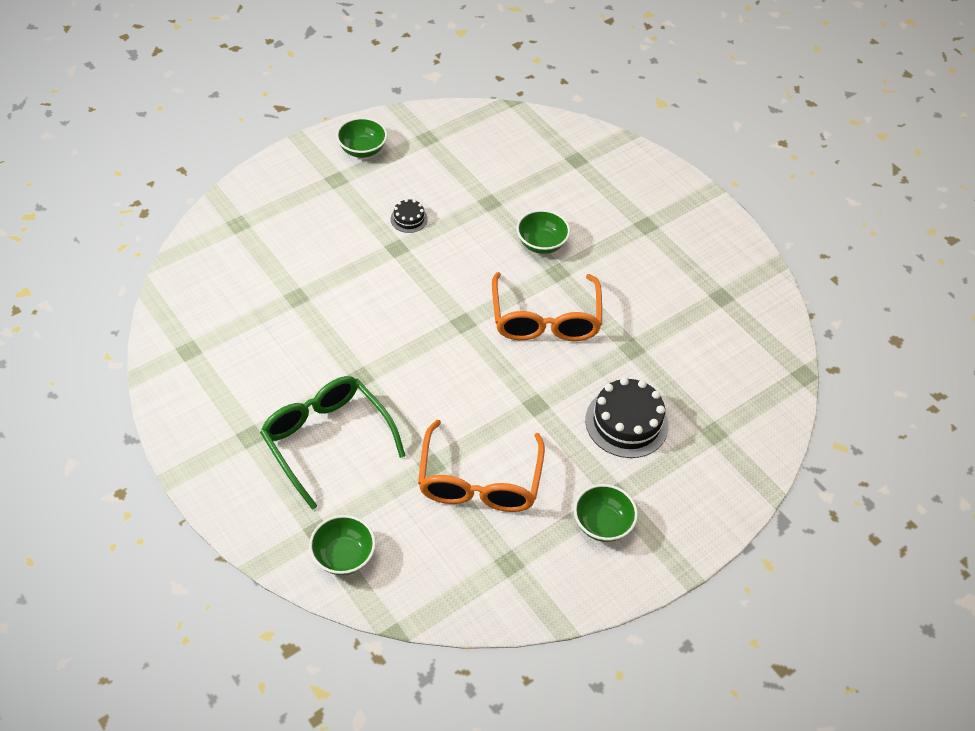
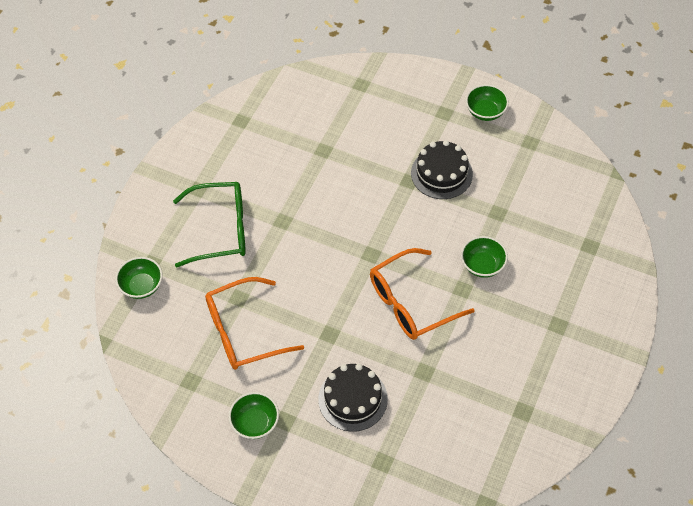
camera: 65 degrees right, 5 degrees up
green glasses [260,376,406,510] -> green glasses turned 60 degrees clockwise [173,182,246,267]
black cake [391,199,428,233] -> black cake [411,140,473,199], size x2.00

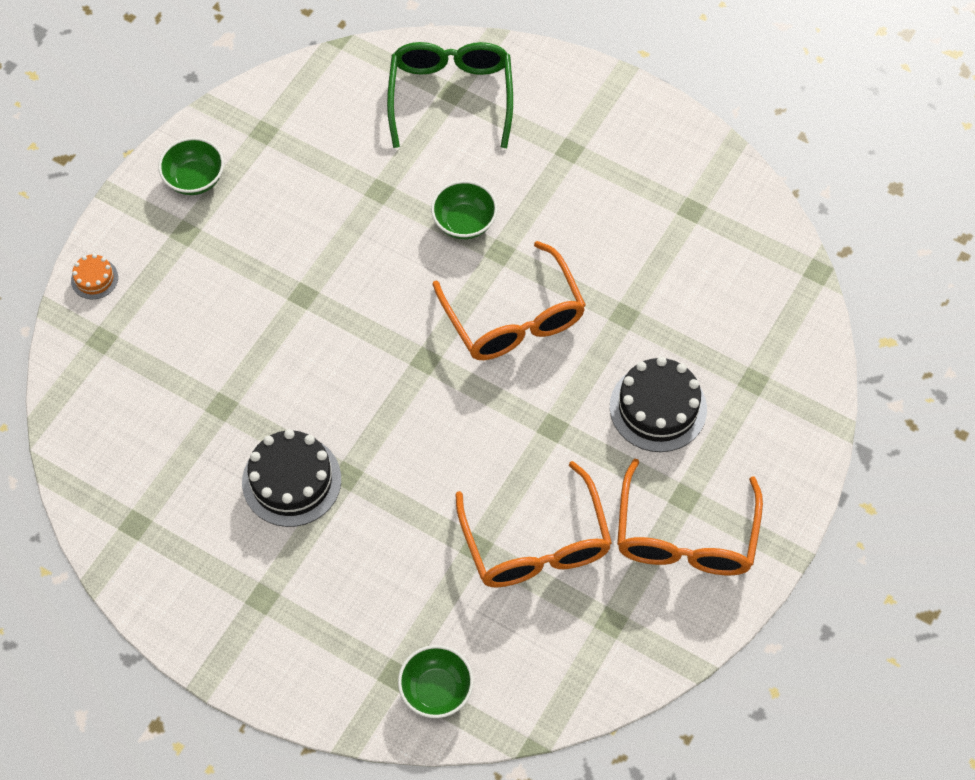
camera: 85 degrees left, 5 degrees up
green glasses [173,182,246,267] -> green glasses moved to [387,42,513,148]
green bowl [228,392,279,439] -> orange glasses [617,459,763,575]
black cake [411,140,473,199] -> black cake moved to [242,429,341,527]
none -> orange cake [71,254,118,299]

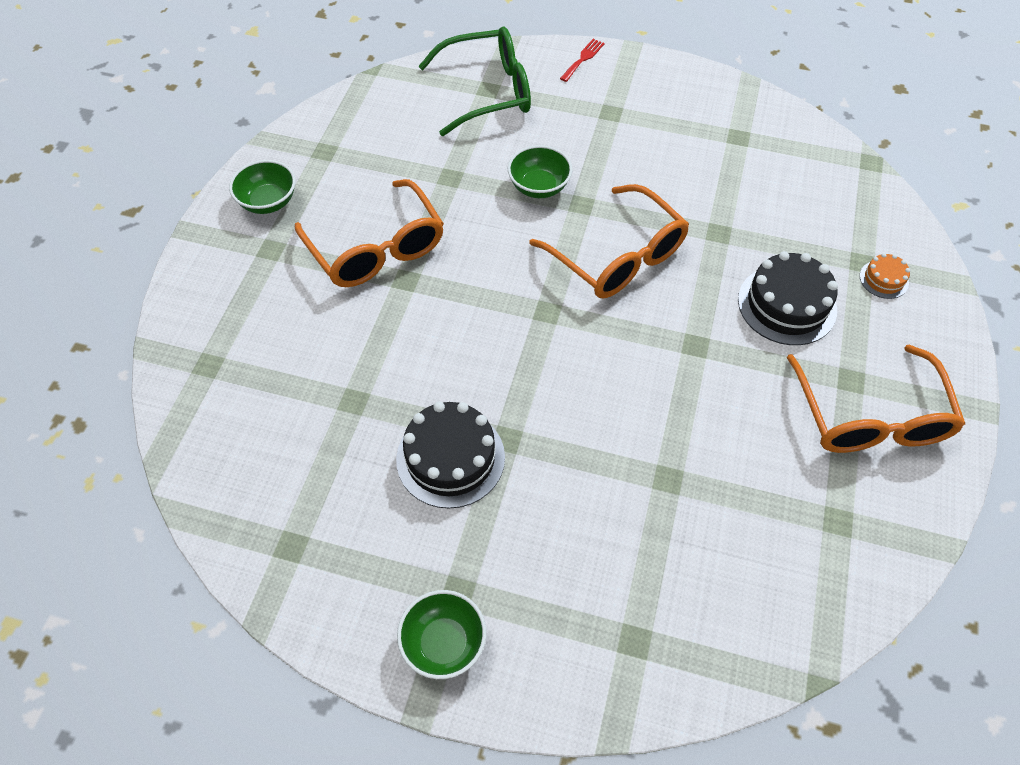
camera: 15 degrees left, 5 degrees down
orange cake [71,254,118,299] -> orange cake moved to [860,253,910,299]
green glasses [387,42,513,148] -> green glasses turned 90 degrees clockwise [419,26,531,136]
green bowl [398,645,474,718] -> green bowl moved to [397,590,486,679]
orange glasses [456,461,612,587] -> orange glasses moved to [295,179,444,287]
none -> red fork [560,39,605,82]

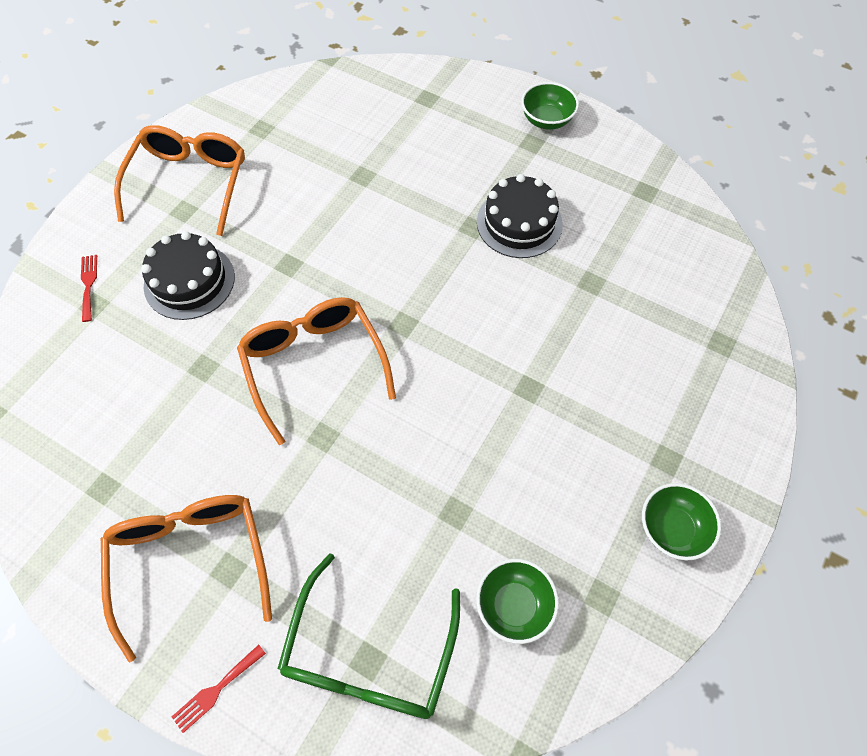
camera: 165 degrees left, 5 degrees up
orange glasses [295,179,444,287] -> orange glasses moved to [101,495,272,663]
green glasses [419,26,531,136] -> green glasses turned 75 degrees counterclockwise [277,553,460,719]
green bowl [508,145,572,198] -> green bowl moved to [476,559,559,644]
orange cake [860,253,910,299] -> red fork [81,255,97,322]

